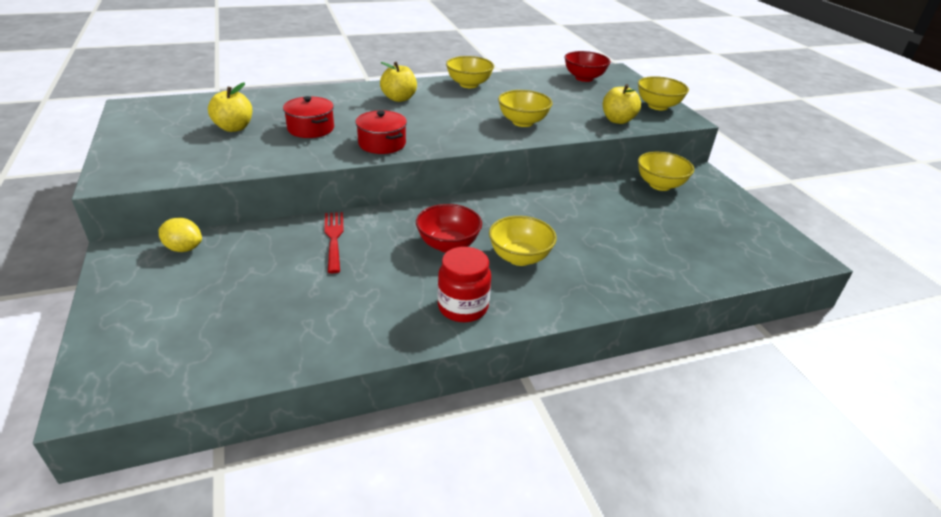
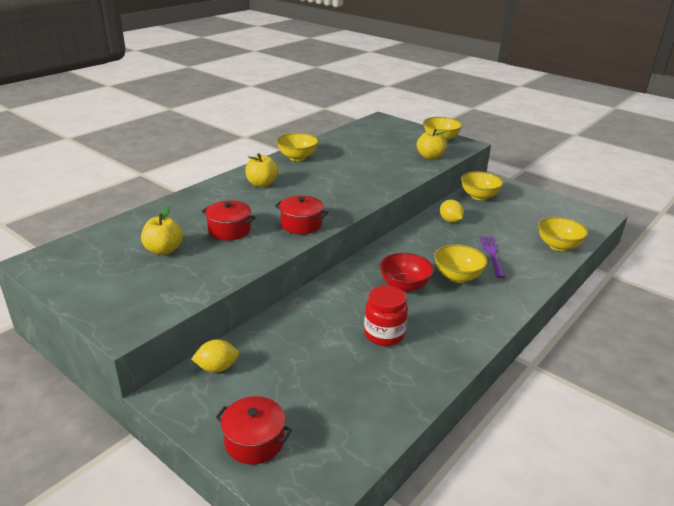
camera: 30 degrees left, 5 degrees down
red fork [325,212,344,273] -> none
red jar [437,247,491,322] -> red jar moved to [364,285,408,346]
yellow bowl [498,90,553,127] -> yellow bowl moved to [538,217,588,251]
red bowl [565,51,611,82] -> none
none -> red pot [215,396,292,465]
none -> yellow lemon [440,200,464,223]
none -> purple fork [479,236,505,278]

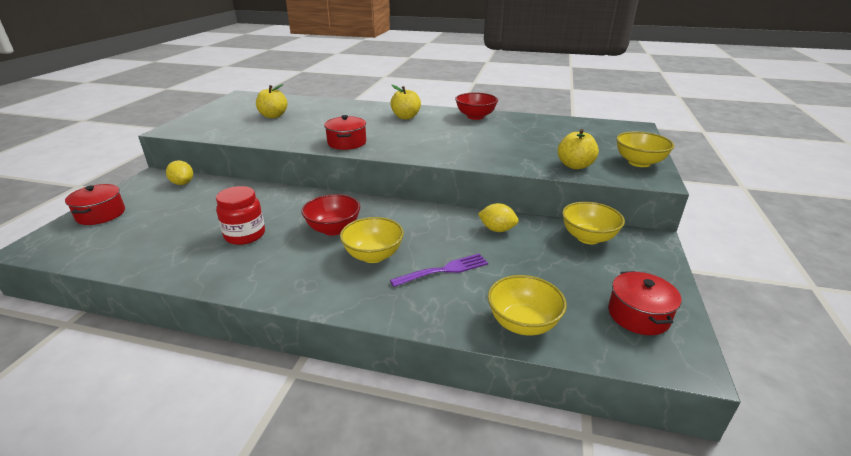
camera: 65 degrees right, 0 degrees up
red pot [201,200,256,240] -> red pot moved to [608,271,682,335]
yellow bowl [276,133,319,161] -> red bowl [455,93,498,120]
yellow lemon [440,200,464,223] -> yellow lemon turned 75 degrees clockwise [478,203,519,232]

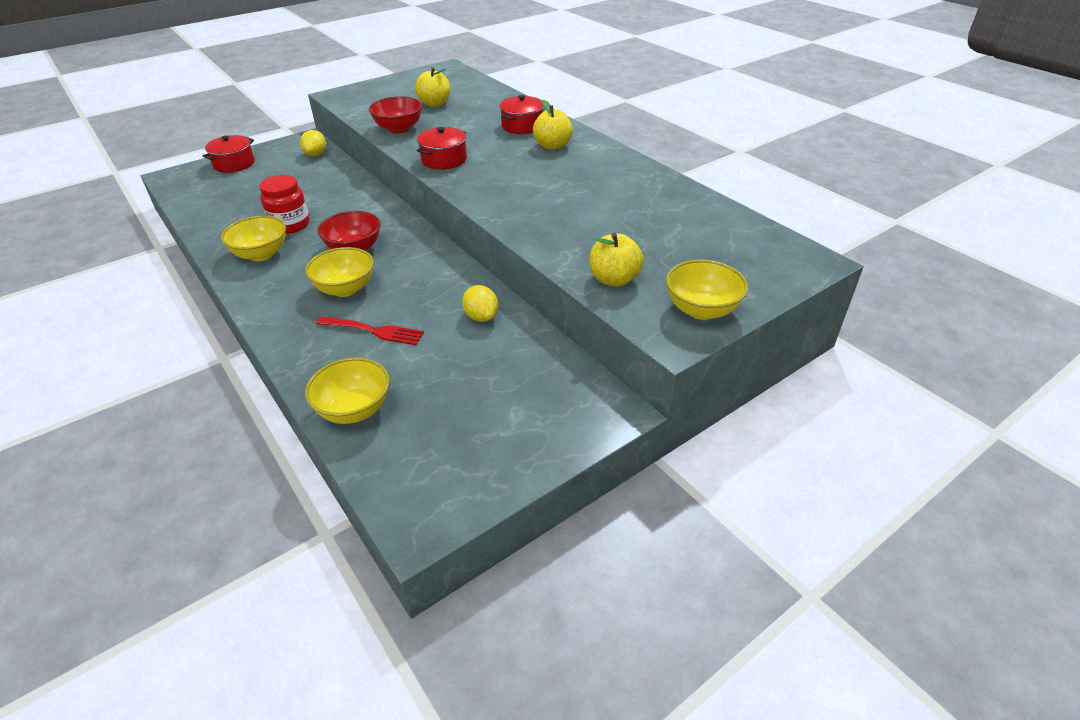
camera: 40 degrees right, 10 degrees up
purple fork [390,254,488,287] -> red fork [316,316,424,345]
red bowl [455,93,498,120] -> red bowl moved to [369,96,422,134]
yellow bowl [562,202,625,244] -> yellow bowl moved to [221,216,286,261]
red pot [608,271,682,335] -> red pot moved to [499,95,544,134]

